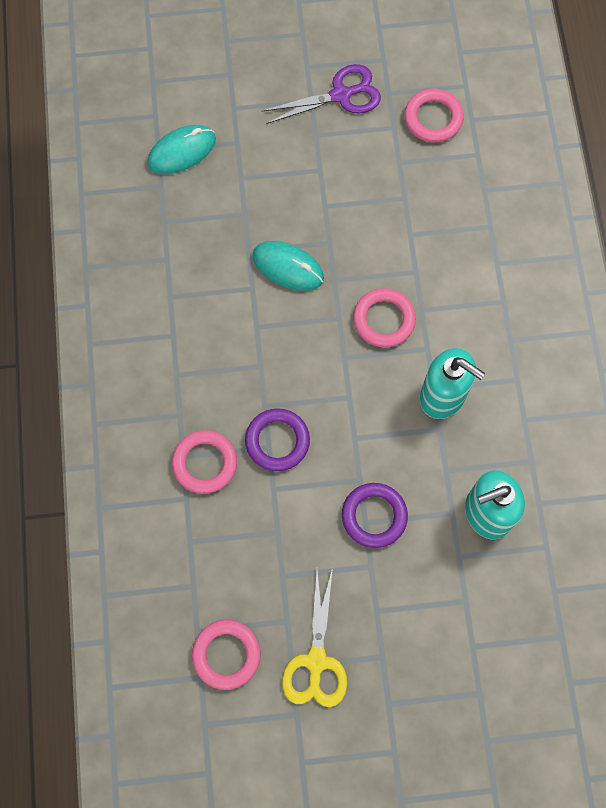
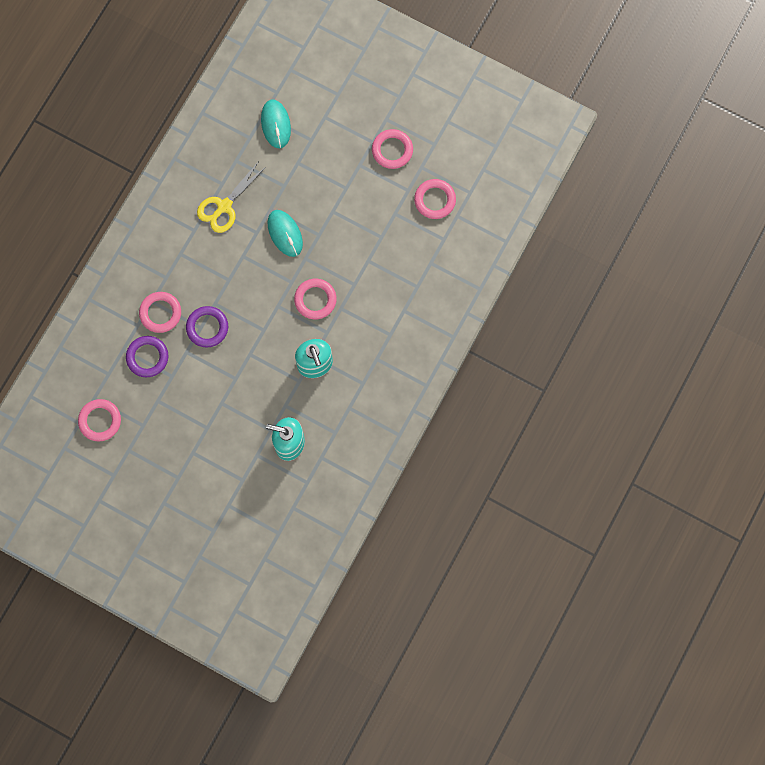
camera: 35 degrees right, 5 degrees up
turquoise mouse [147,125,216,174] -> turquoise mouse turned 75 degrees clockwise [261,100,291,148]
purple scissors [262,64,381,124] -> pink ring [372,129,413,169]
yellow scissors [282,568,347,707] -> yellow scissors moved to [197,161,266,233]
purple ring [342,483,408,548] -> purple ring moved to [126,336,168,377]

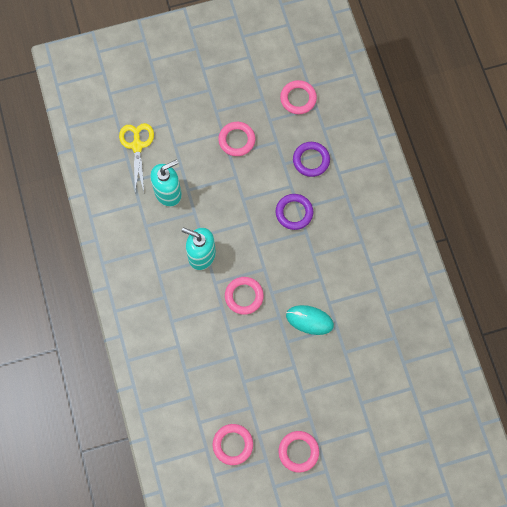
camera: 135 degrees right, 5 degrees down
pink ring [139,292,181,333] -> pink ring moved to [218,122,255,156]
yellow scissors [197,161,266,233] -> yellow scissors moved to [119,123,154,192]
turquoise mouse [261,100,291,148] -> none

